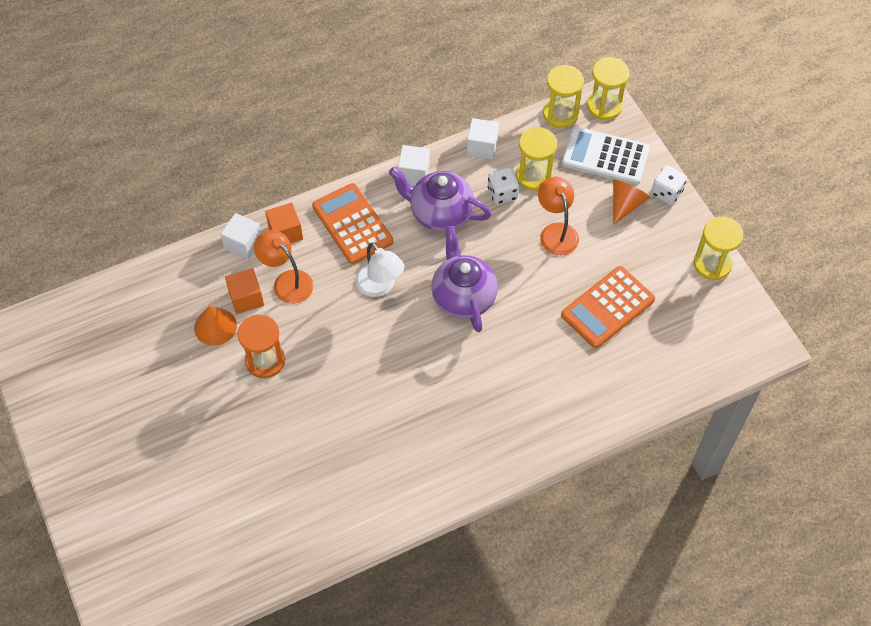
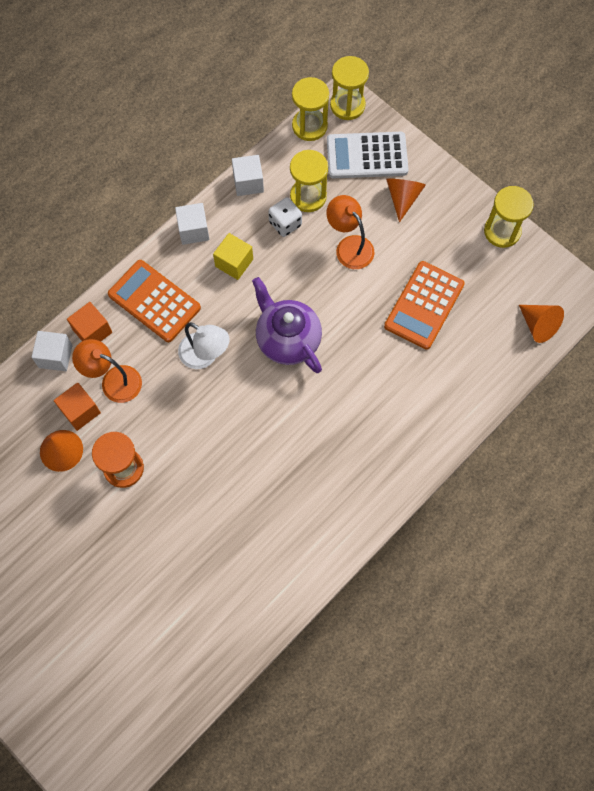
camera: 20 degrees left, 10 degrees up
purple teapot [389,167,491,232] -> yellow cube [213,233,253,280]
white dice [651,166,687,205] -> none
none -> orange cone [519,305,564,343]

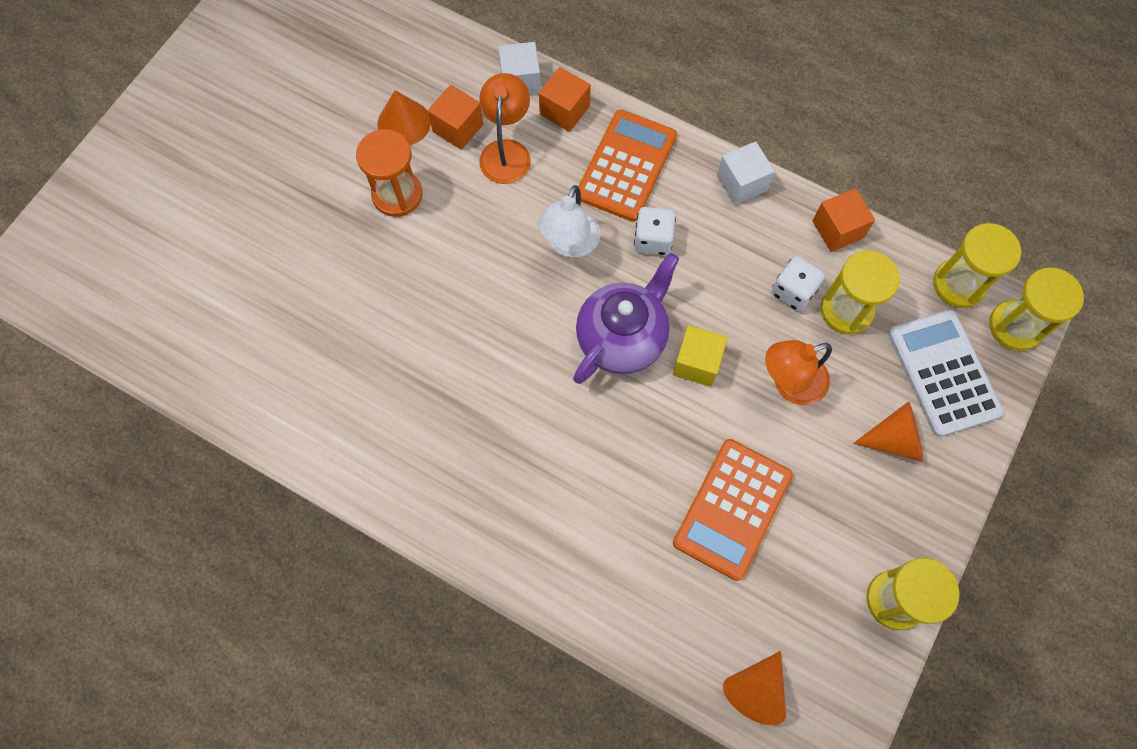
camera: 75 degrees right, 0 degrees up
yellow cube [213,233,253,280] -> yellow cube moved to [673,325,728,387]
white cube [232,155,264,196] -> orange cube [813,188,875,252]
orange lamp [326,195,374,269] -> orange lamp turned 150 degrees counterclockwise [765,340,832,405]
orange calculator [384,261,465,350] -> orange calculator turned 75 degrees counterclockwise [673,439,793,581]
none -> white dice [634,207,676,256]

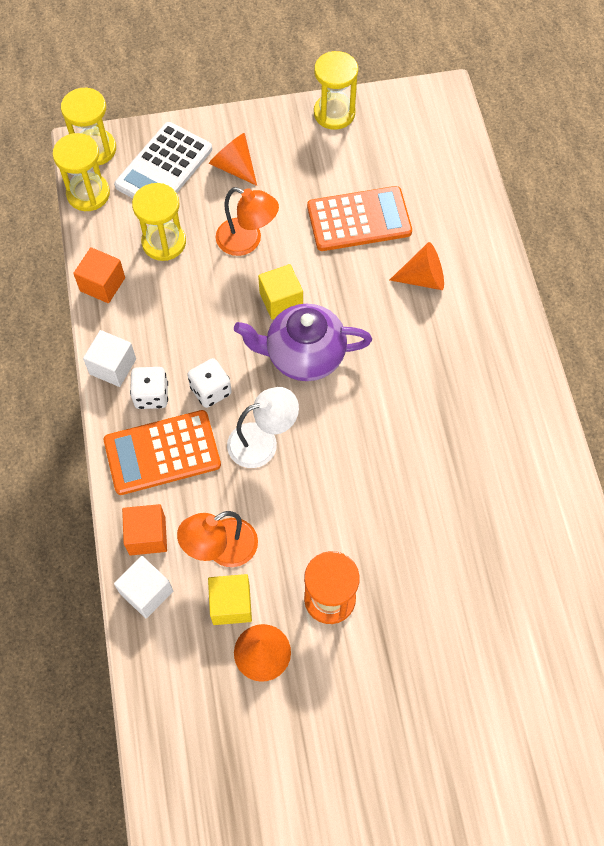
camera: 130 degrees left, 5 degrees down
orange cube [428,85,483,150] -> yellow cube [208,574,252,625]
orange cone [723,651,786,725] -> orange cone moved to [390,242,444,290]
white dice [771,256,825,311] -> white dice moved to [130,367,168,409]

